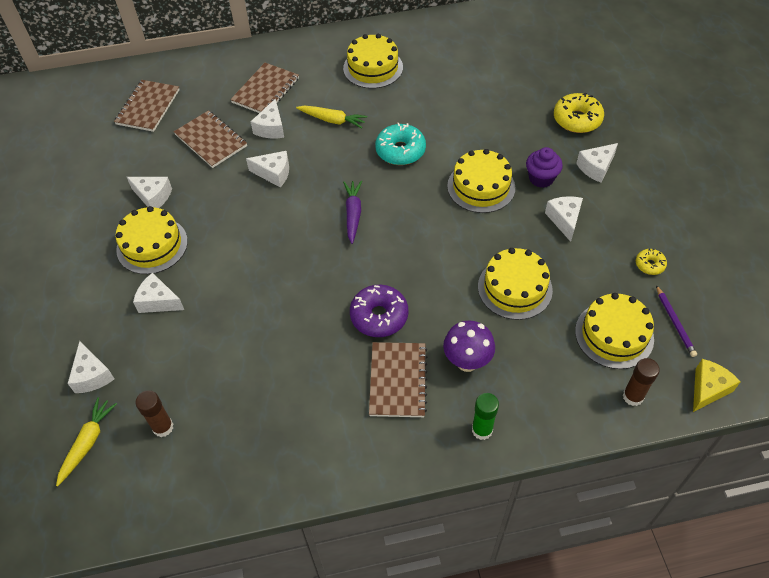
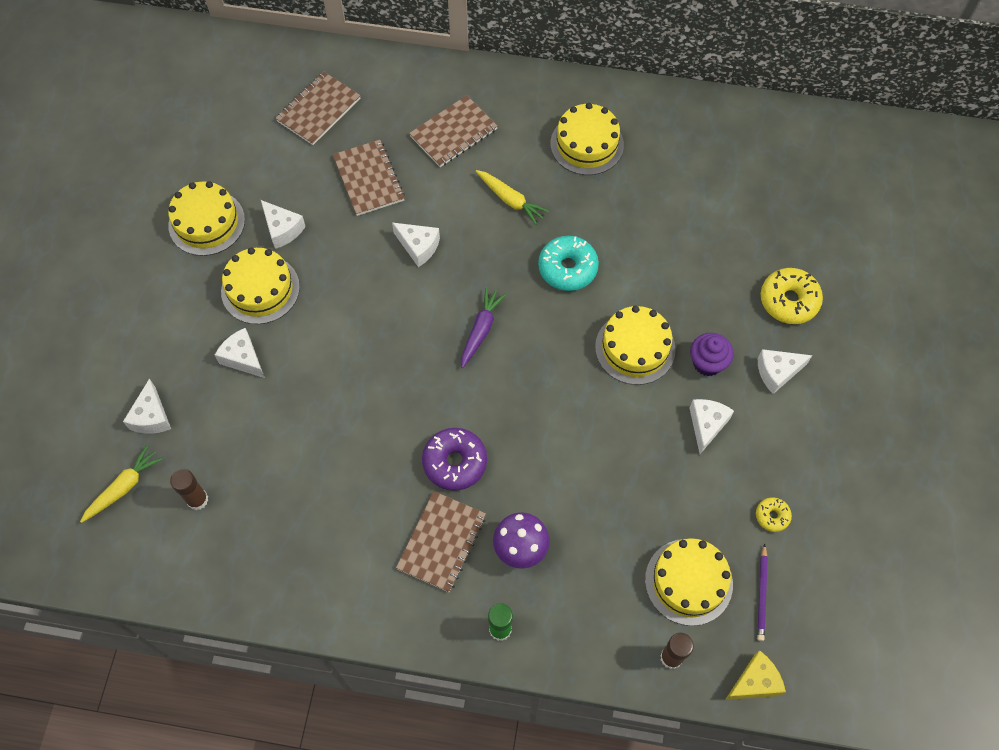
camera: 20 degrees right, 10 degrees up
white cheese [250,99,284,139] -> none
yellow cake [478,248,553,320] -> yellow cake moved to [168,181,245,256]

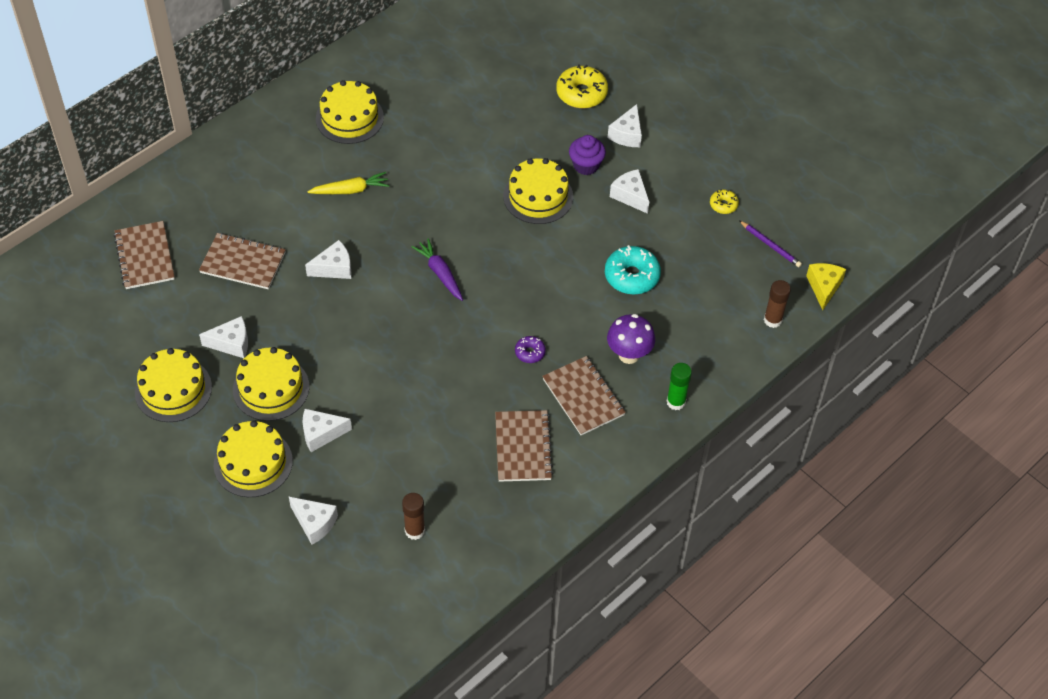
camera: 55 degrees left, 10 degrees down
yellow carrot [80,445,163,523] -> none
brown notebook [409,95,498,167] -> brown notebook moved to [495,410,553,482]
purple donut [422,428,487,491] -> purple donut [515,336,546,363], size x0.53
turquoise donut [538,236,599,291] -> turquoise donut moved to [605,245,661,295]
yellow cake [645,538,733,626] -> yellow cake moved to [214,420,293,497]

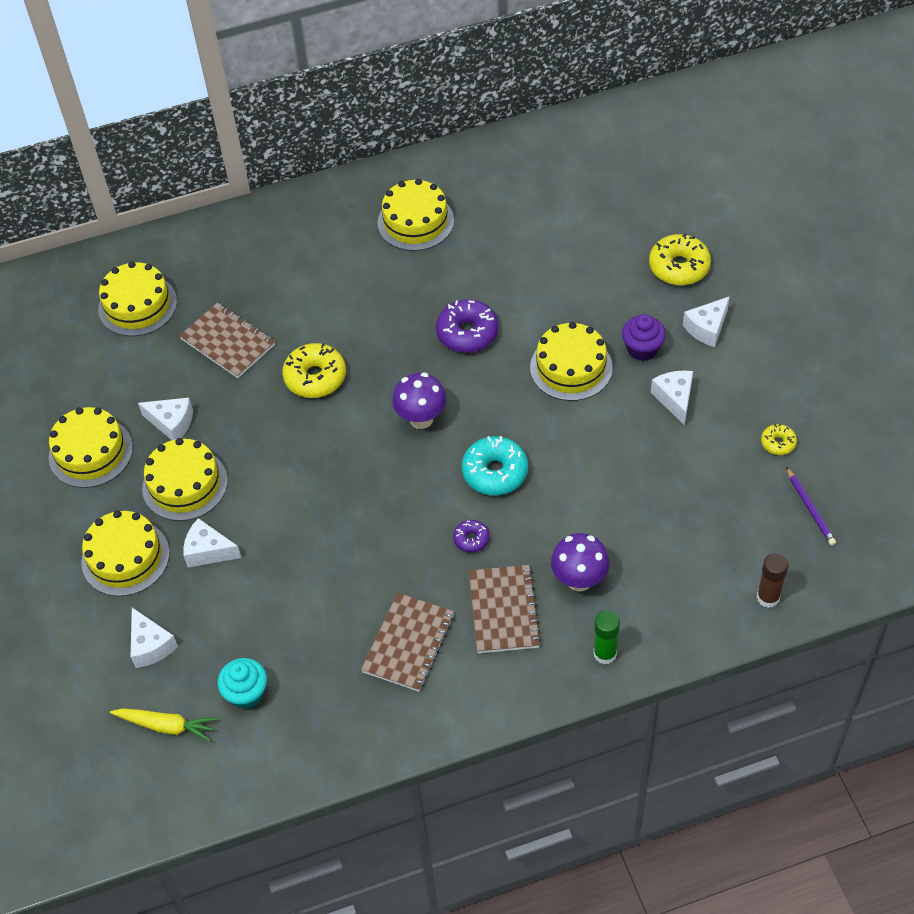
camera: 30 degrees right, 0 degrees up
brown notebook [114,221,175,289] -> yellow cake [98,261,177,336]
white cheese [305,240,352,279] -> yellow donut [282,343,346,398]
yellow carrot [307,172,389,194] -> yellow carrot moved to [110,708,217,742]
brown glue stick [402,493,425,540] -> turquoise cupcake [217,658,267,709]
purple carrot [412,238,463,301] -> purple mushroom [392,373,447,429]
turquoise donut [605,245,661,295] -> turquoise donut moved to [462,436,528,495]
yellow cheese [806,263,846,310] -> none
none -> purple donut [436,299,498,353]

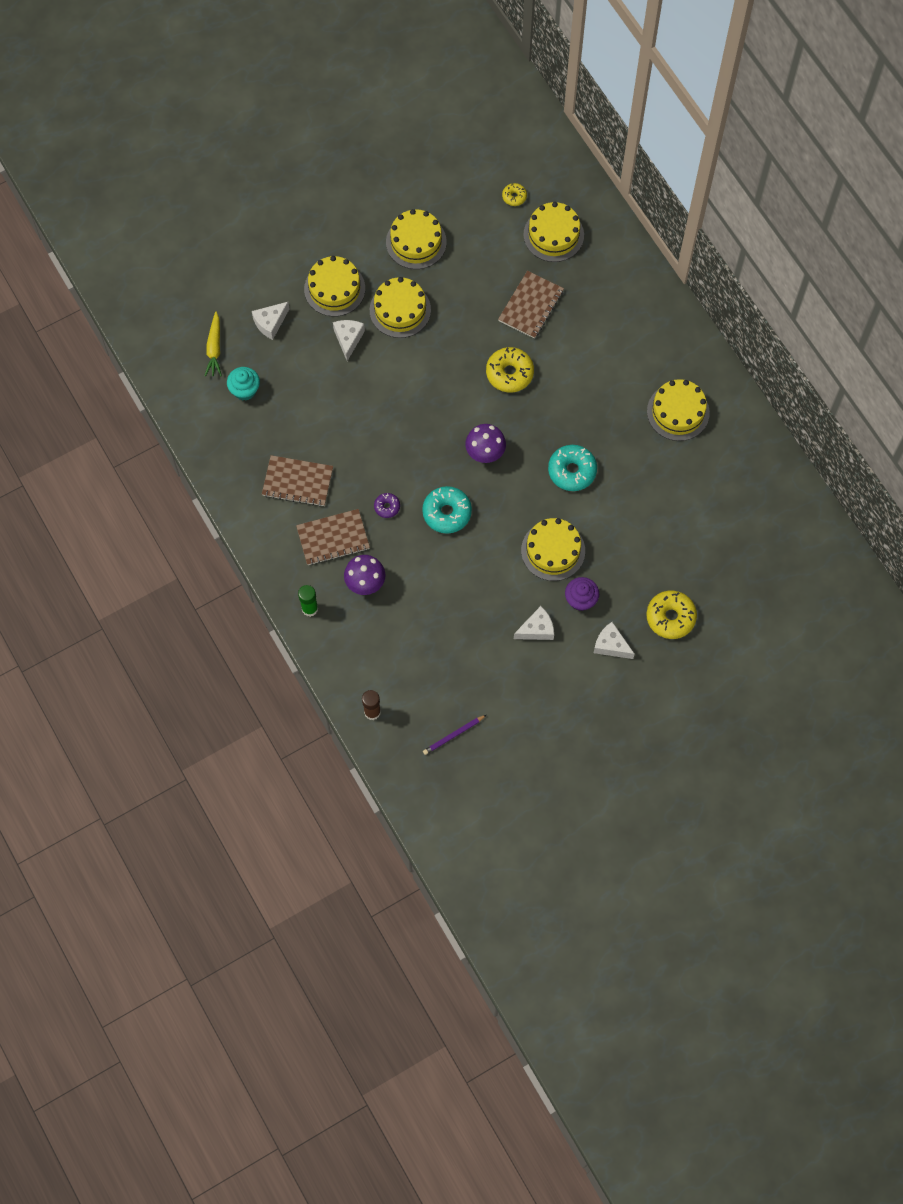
camera: 75 degrees right, 15 degrees up
white cheese [138,398,193,440] -> none
purple donut [436,299,498,353] -> turquoise donut [548,445,597,491]
yellow donut [761,424,797,455] -> yellow donut moved to [502,183,527,206]

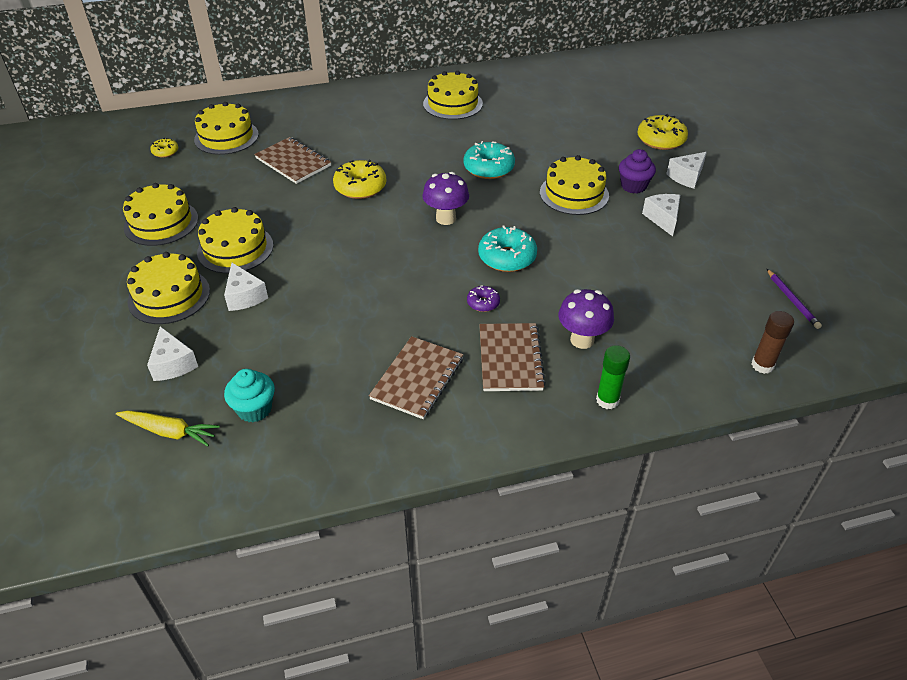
camera: 75 degrees left, 25 degrees down
white cheese [333,320,365,361] -> white cheese turned 135 degrees counterclockwise [224,263,268,311]

